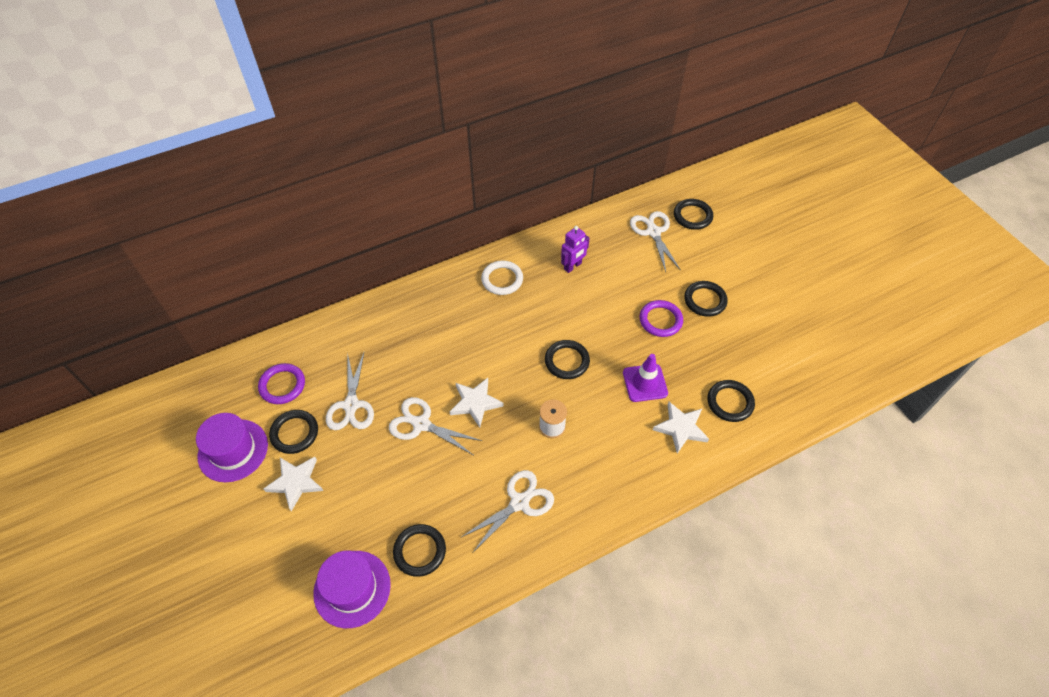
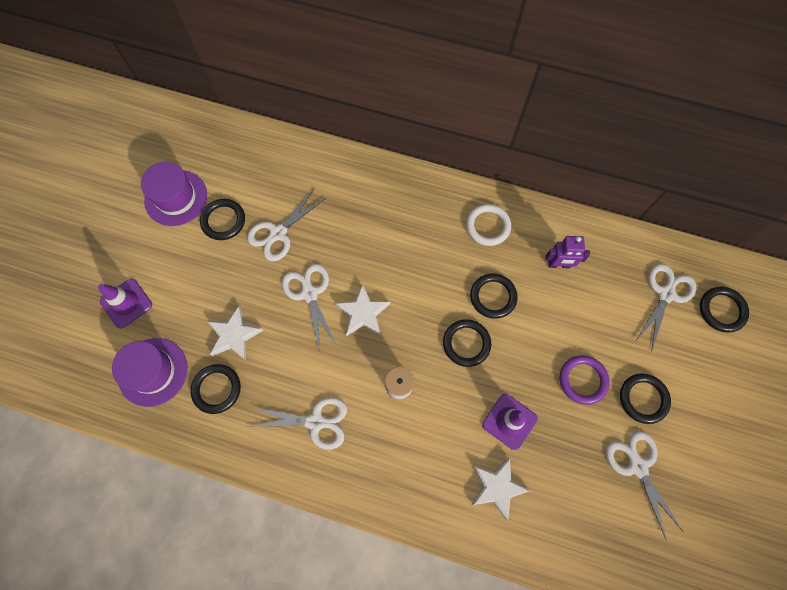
camera: 45 degrees right, 15 degrees up
purple ring [258,363,305,404] -> none
white star [264,457,323,511] -> white star moved to [207,306,263,360]
black ring [708,380,755,422] -> black ring moved to [470,273,518,319]
none -> purple traffic cone [98,278,152,329]
none -> white scissors [606,431,683,539]

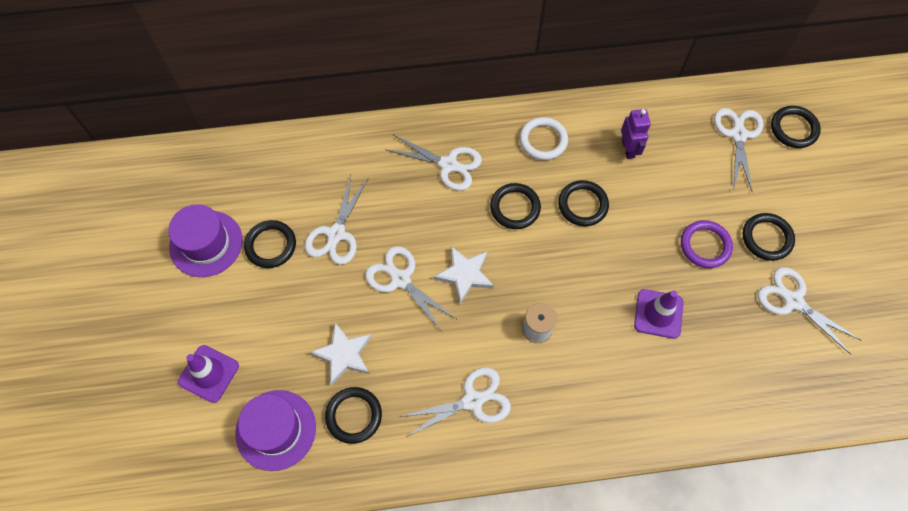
camera: 25 degrees left, 5 degrees down
black ring [443,319,491,367] -> black ring moved to [490,183,541,229]
white star [471,457,530,521] -> none
purple robot [545,236,590,268] -> purple robot turned 75 degrees counterclockwise [621,109,651,159]
none -> white scissors [385,135,482,191]

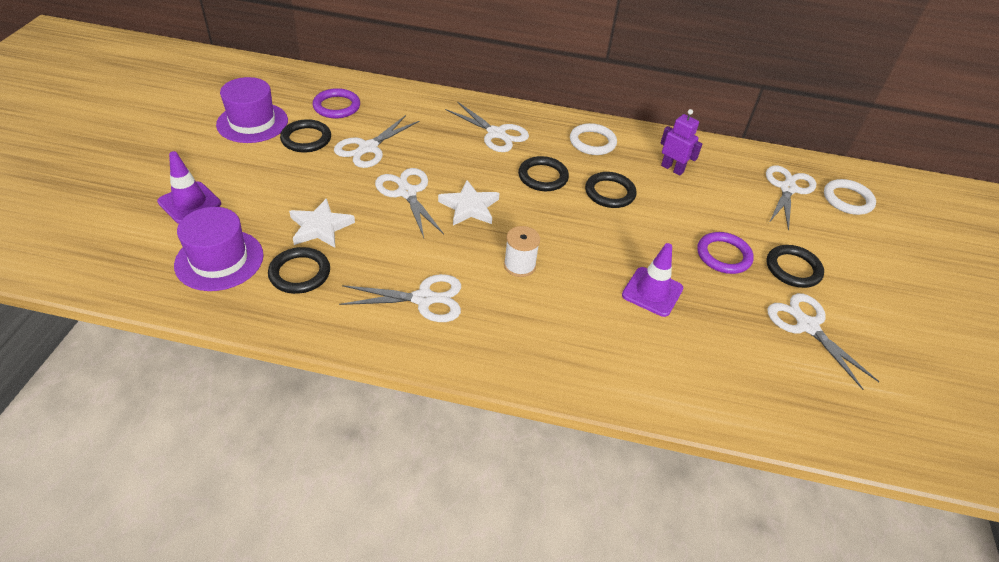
camera: 15 degrees right, 20 degrees down
purple robot [621,109,651,159] -> purple robot turned 60 degrees counterclockwise [660,109,702,176]
black ring [771,106,821,148] -> white ring [824,179,876,215]
none -> purple ring [313,88,360,118]

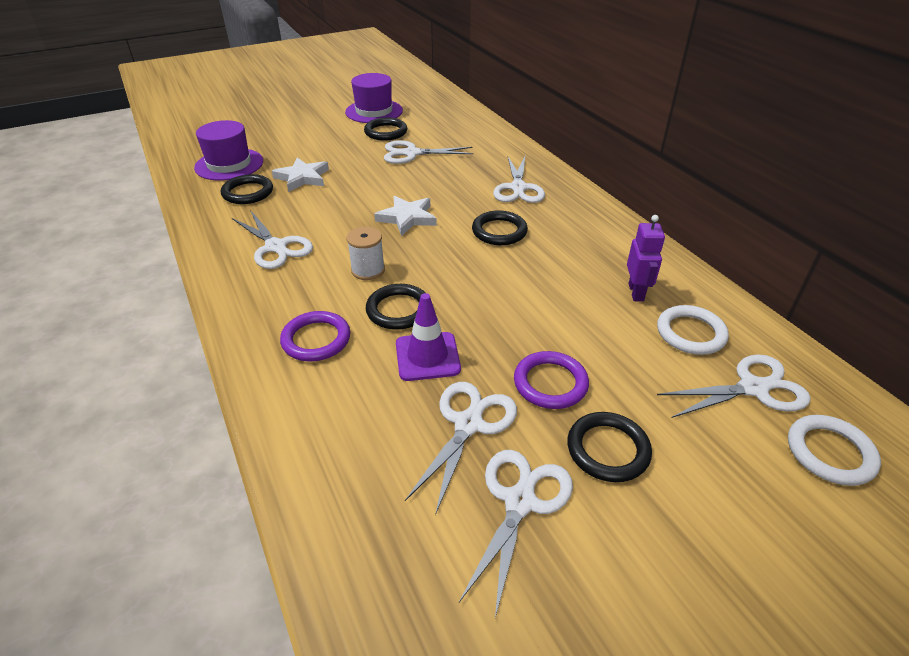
camera: 55 degrees right, 5 degrees down
purple traffic cone [157,151,221,224] -> none
purple ring [313,88,360,118] -> purple ring moved to [280,311,350,361]
white scissors [375,168,444,238] -> white scissors moved to [405,382,517,515]
white ring [570,123,617,155] -> white ring moved to [657,305,729,355]
black ring [585,172,637,208] -> black ring moved to [366,284,426,330]

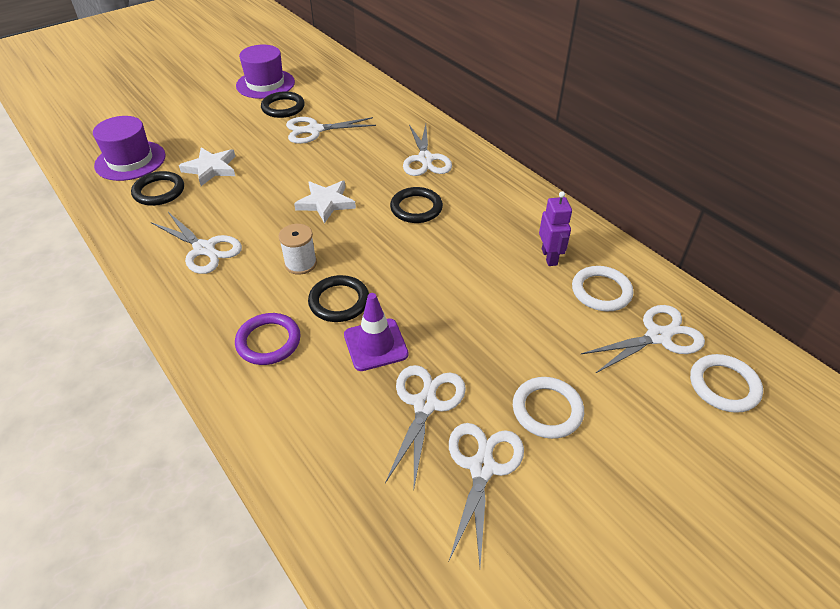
camera: 10 degrees left, 5 degrees up
purple ring [514,351,589,409] -> none
black ring [567,412,652,482] -> white ring [513,377,584,439]

